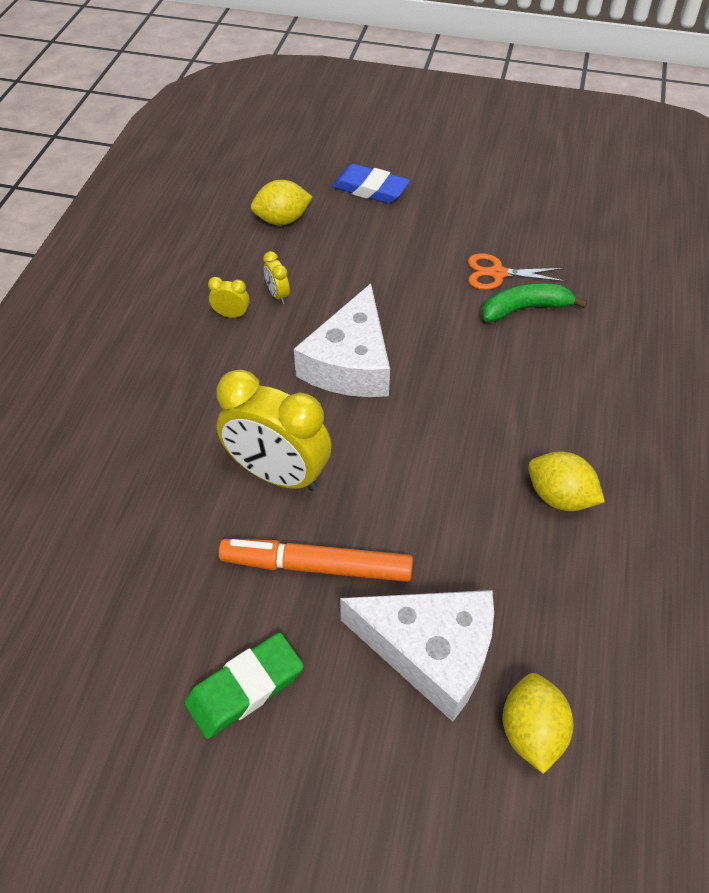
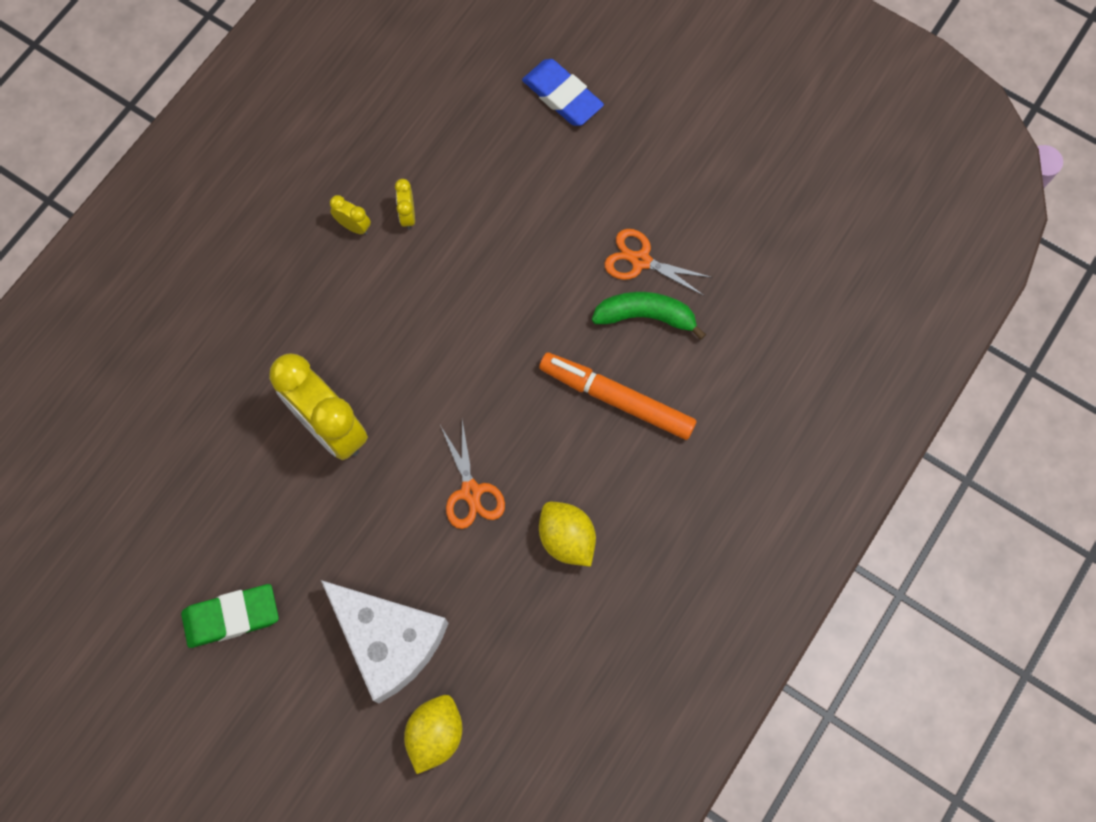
camera: 20 degrees right, 20 degrees up
orange marker [219,539,413,582] -> orange marker moved to [539,352,697,440]
yellow lemon [251,180,312,225] -> none
white cheese [294,283,390,397] -> none
none -> orange scissors [440,420,505,529]

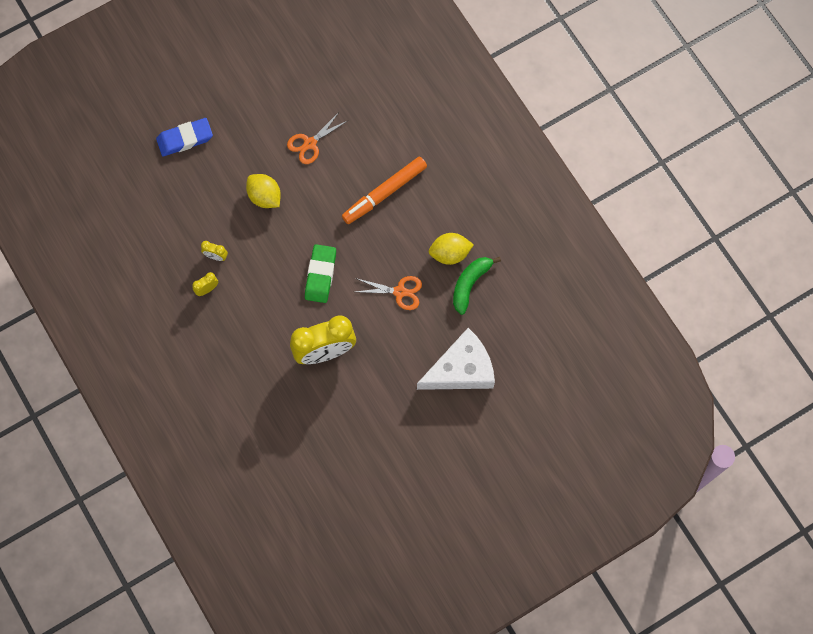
camera: 65 degrees left, 0 degrees up
green eraser [181,584,279,648] -> green eraser moved to [305,244,336,303]
yellow lemon [404,695,462,774] -> yellow lemon moved to [246,174,281,208]
green banana [592,292,706,340] -> green banana moved to [453,257,501,315]

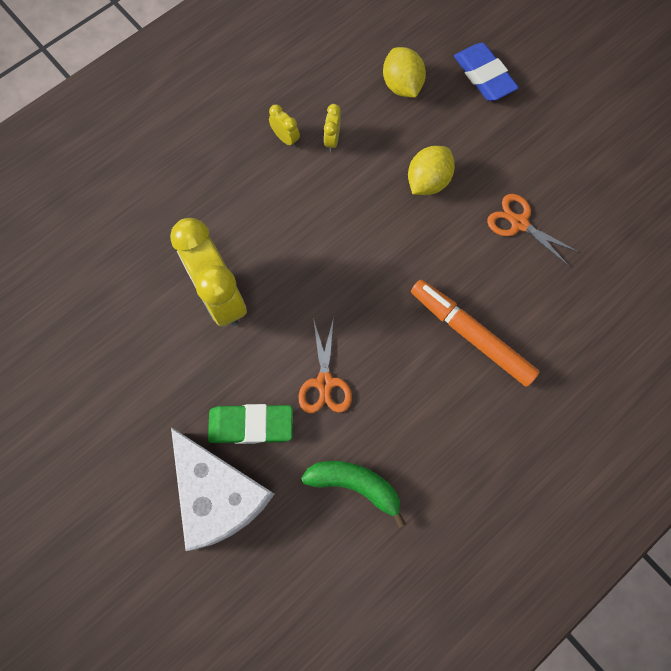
camera: 80 degrees right, 0 degrees up
green eraser [305,244,336,303] -> green eraser moved to [208,404,293,444]
yellow lemon [429,233,474,265] -> yellow lemon moved to [383,47,426,98]

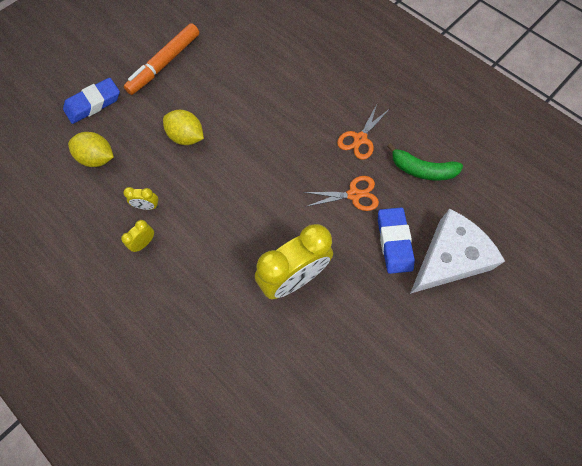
camera: 95 degrees left, 5 degrees down
green eraser [208,404,293,444] -> blue eraser [378,207,415,274]
green banana [301,461,406,528] -> green banana turned 90 degrees counterclockwise [387,143,463,181]
yellow lemon [383,47,426,98] -> yellow lemon turned 45 degrees clockwise [68,132,114,167]
orange marker [411,280,540,387] -> orange marker moved to [124,23,199,95]
orange scissors [487,194,579,266] -> orange scissors moved to [337,104,388,160]

